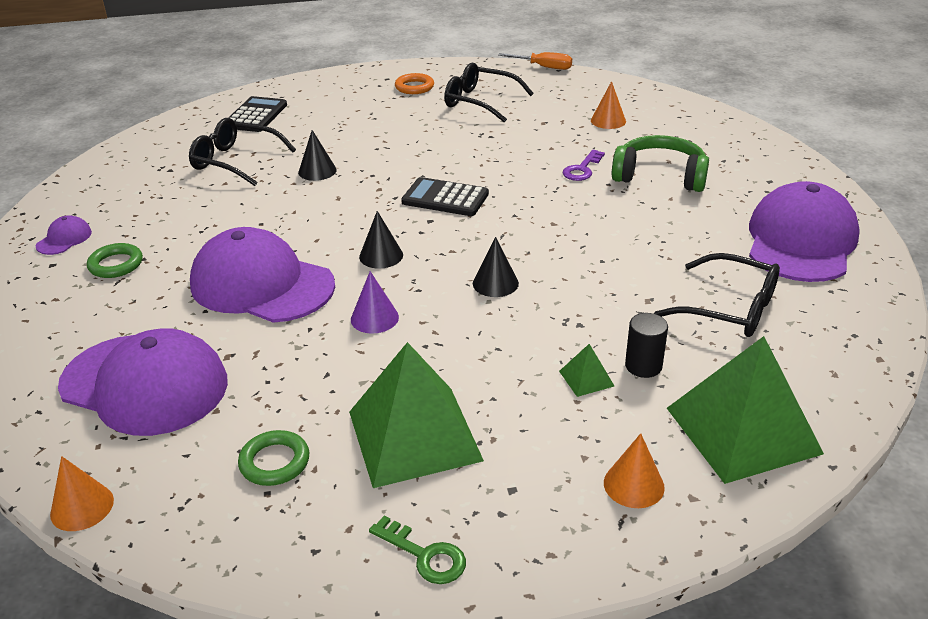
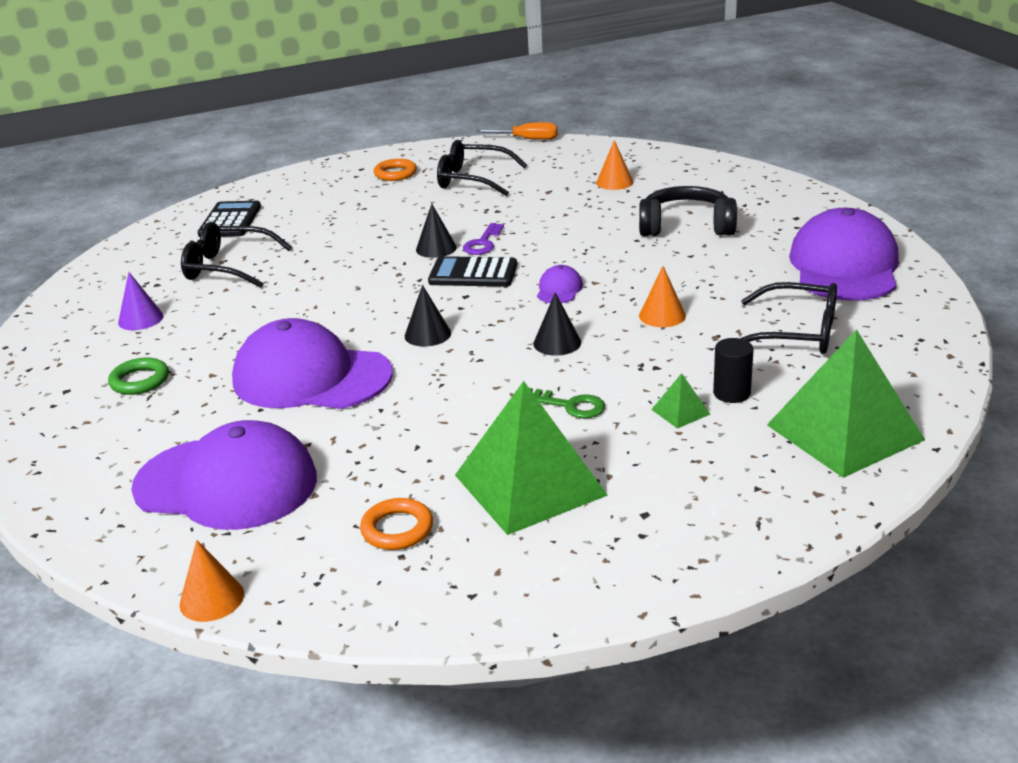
camera: 10 degrees left, 5 degrees down
purple cap [36,215,92,255] -> purple cap moved to [537,265,583,303]
green ring [238,430,310,486] -> orange ring [360,498,433,550]
black cone [298,130,337,181] -> black cone moved to [416,204,457,258]
purple cone [351,271,399,334] -> purple cone moved to [118,272,164,330]
green key [369,516,466,584] -> green key moved to [529,388,605,418]
purple key [563,150,605,181] -> purple key moved to [463,223,504,255]
orange cone [604,433,665,508] -> orange cone moved to [639,266,686,327]
green headphones [612,135,709,192] -> black headphones [639,186,737,236]

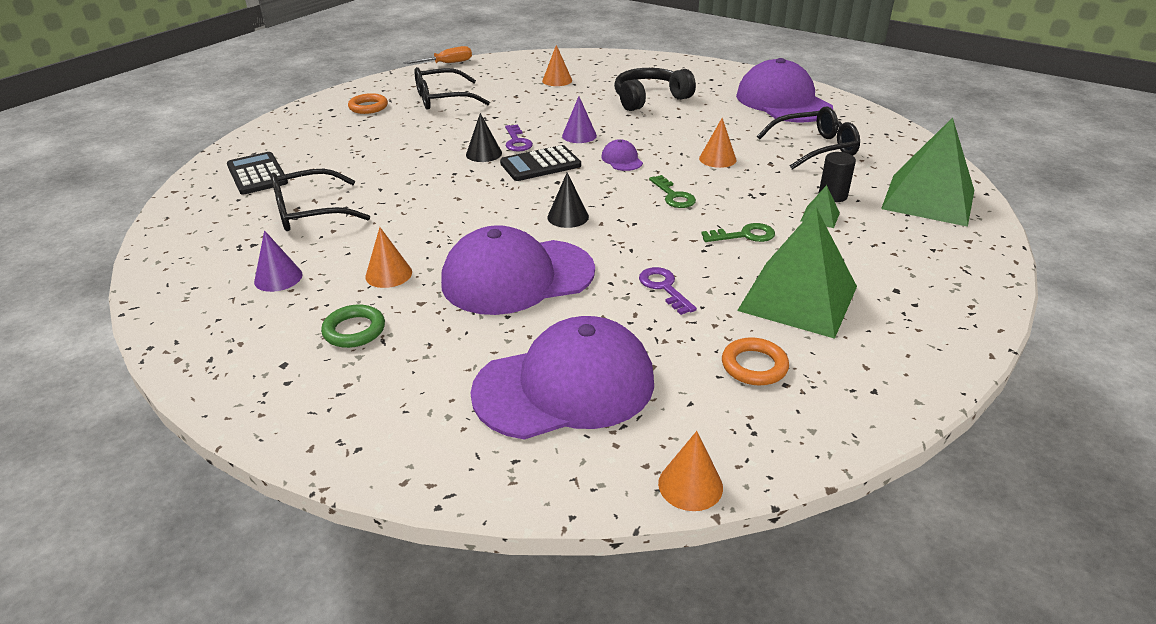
camera: 35 degrees left, 5 degrees up
black cone [533,292,581,356] -> green key [649,175,696,208]
none -> orange cone [365,227,412,288]
none -> purple cone [562,96,597,143]
none -> purple key [639,267,697,315]

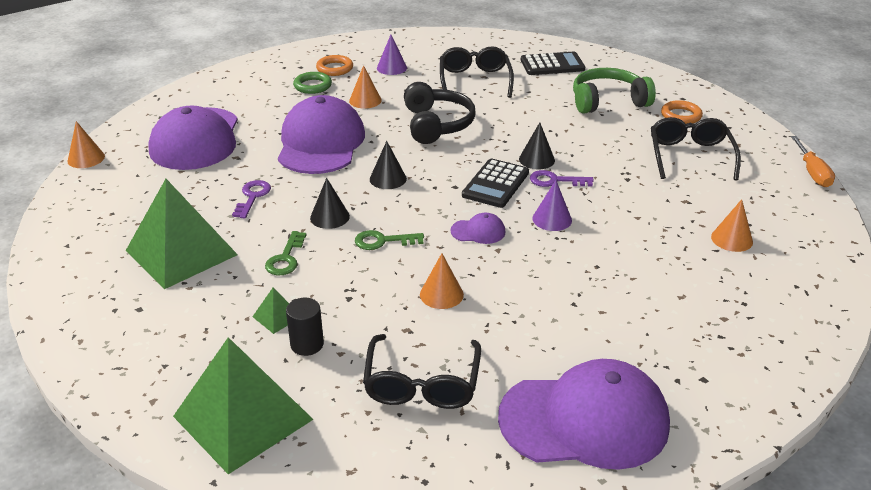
camera: 110 degrees right, 0 degrees up
black calculator [500,145,581,181] -> black calculator turned 150 degrees counterclockwise [462,159,529,208]
black headphones [614,68,696,111] -> black headphones moved to [404,82,476,144]
purple key [639,267,697,315] -> purple key turned 75 degrees counterclockwise [232,180,271,218]
orange ring [722,337,789,385] -> orange ring moved to [316,55,353,76]
none -> black cone [310,178,350,229]
none -> green headphones [573,68,656,114]

